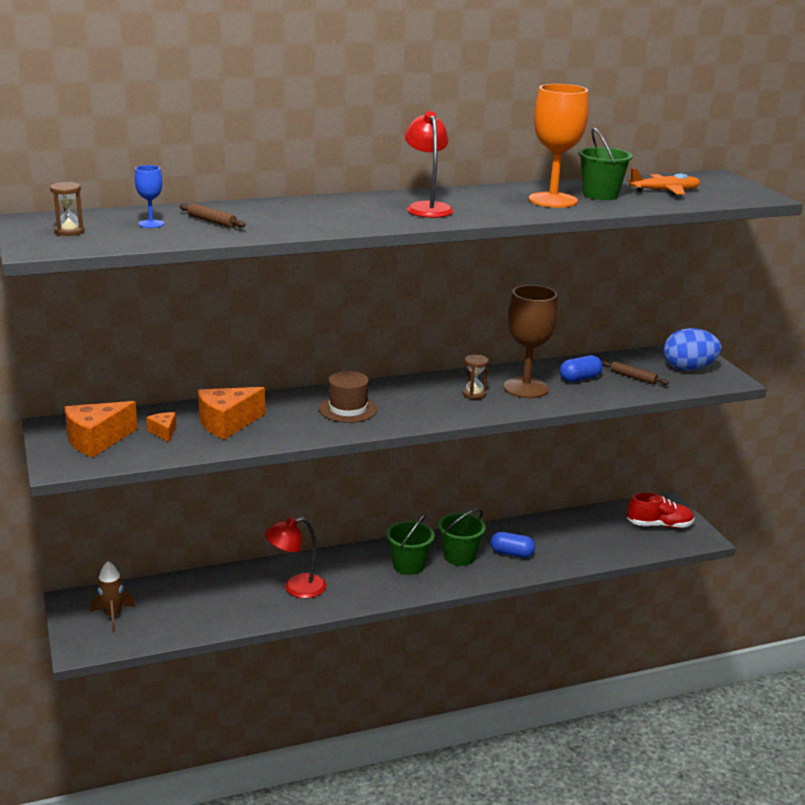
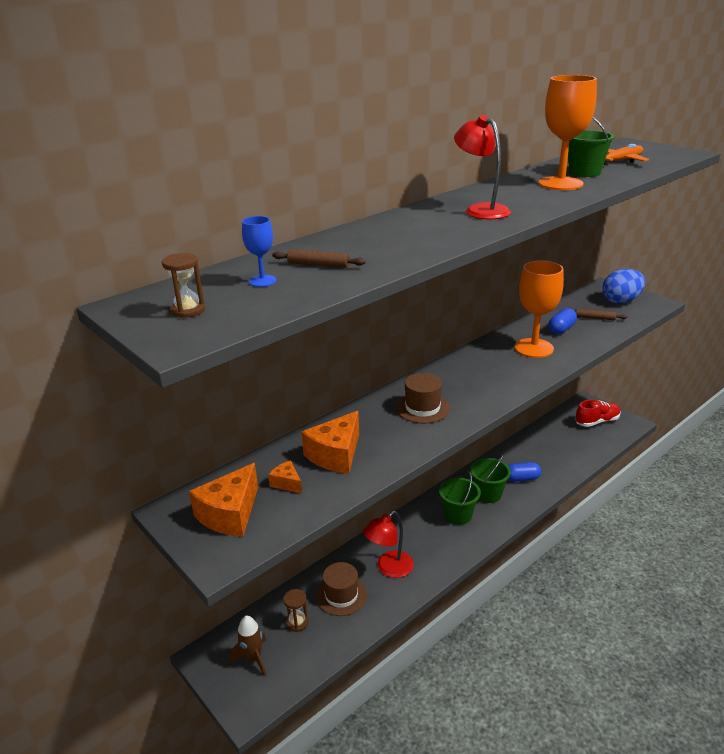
camera: 20 degrees left, 5 degrees up
brown hourglass [463,355,489,399] -> brown hourglass moved to [283,589,309,632]
brown goblet [503,285,558,398] -> orange goblet [515,260,564,358]
none -> brown hat [316,562,367,616]

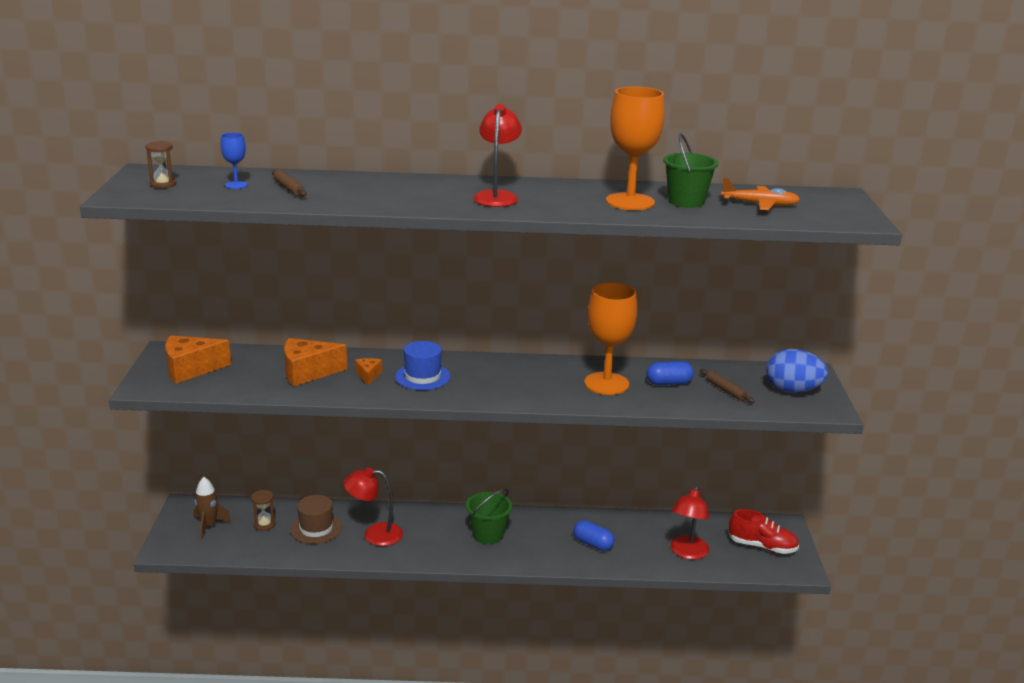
camera: 40 degrees right, 5 degrees down
orange cheese [268,460,302,493] -> orange cheese moved to [355,358,382,385]
brown hat [396,373,450,424] -> blue hat [395,341,451,390]
green bucket [470,454,511,503] -> none
none -> red lamp [670,485,709,560]

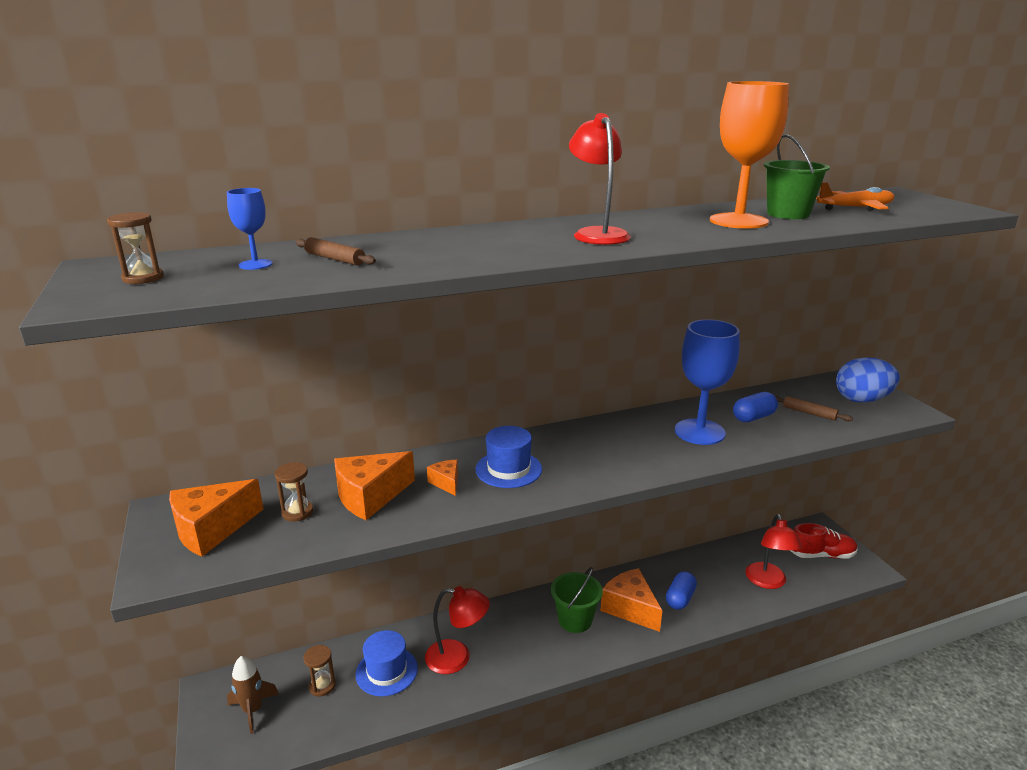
camera: 20 degrees left, 0 degrees up
brown hat [290,495,342,544] -> blue hat [356,630,418,696]
red lamp [344,467,403,546] -> red lamp turned 150 degrees counterclockwise [425,586,490,674]
blue capsule [573,520,615,551] -> blue capsule turned 75 degrees counterclockwise [666,571,697,610]
orange goblet [584,282,637,395] -> blue goblet [675,319,740,445]
none -> brown hourglass [275,462,313,522]
none -> orange cheese [600,568,663,632]

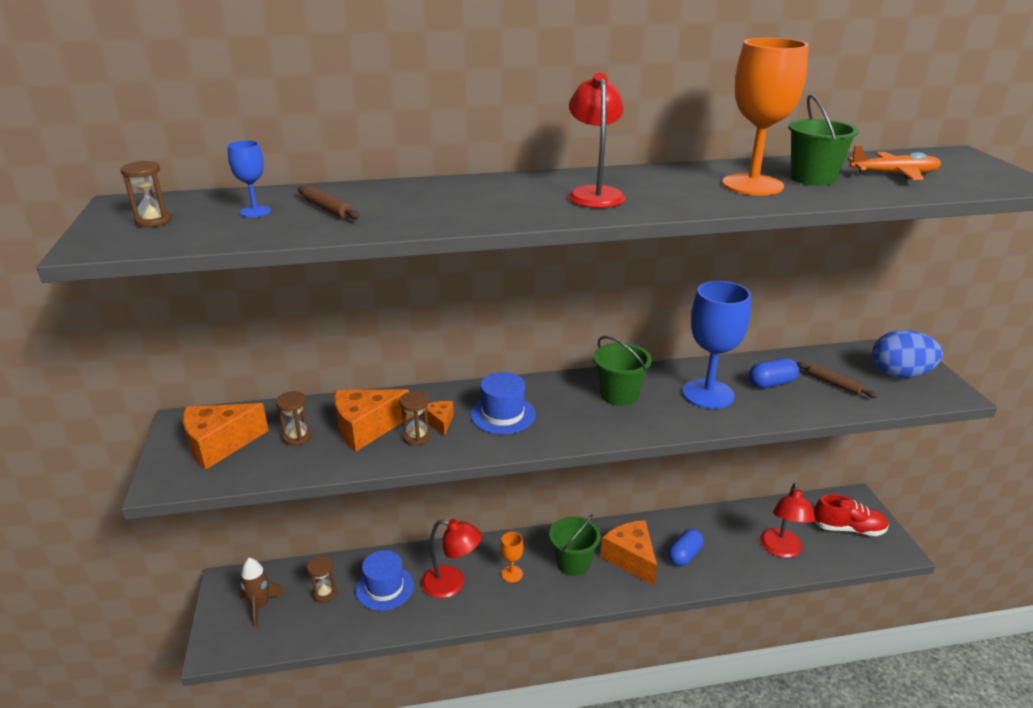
camera: 10 degrees right, 5 degrees up
none -> brown hourglass [399,391,431,446]
none -> orange goblet [500,532,524,582]
none -> green bucket [593,336,652,406]

